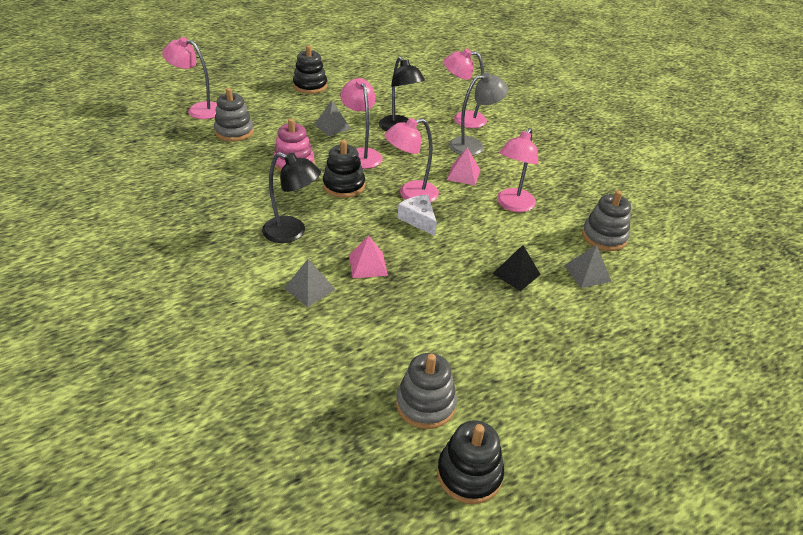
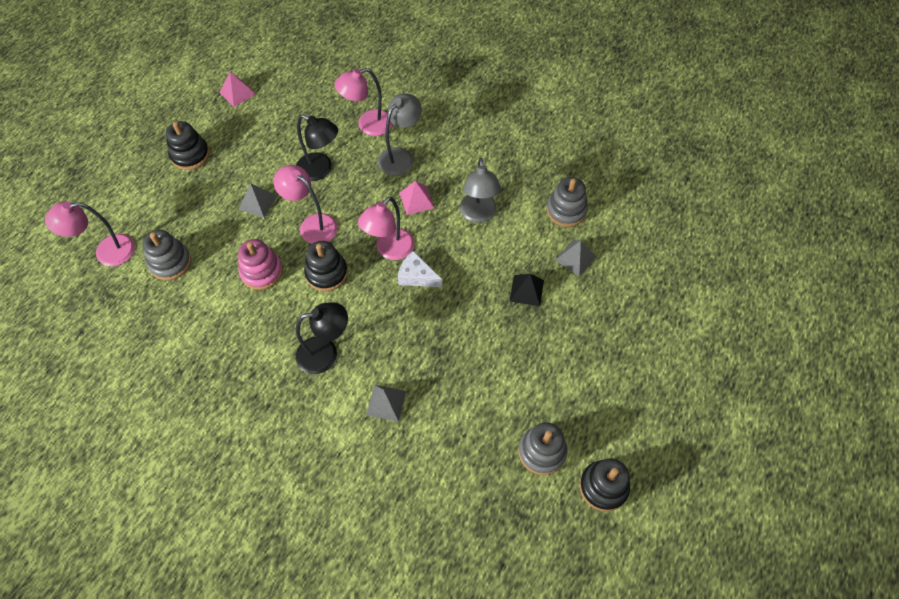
camera: 30 degrees left, 20 degrees up
pink pyramid [349,235,388,278] -> pink pyramid moved to [219,72,255,107]
pink lamp [497,128,538,212] -> grey lamp [460,158,501,223]

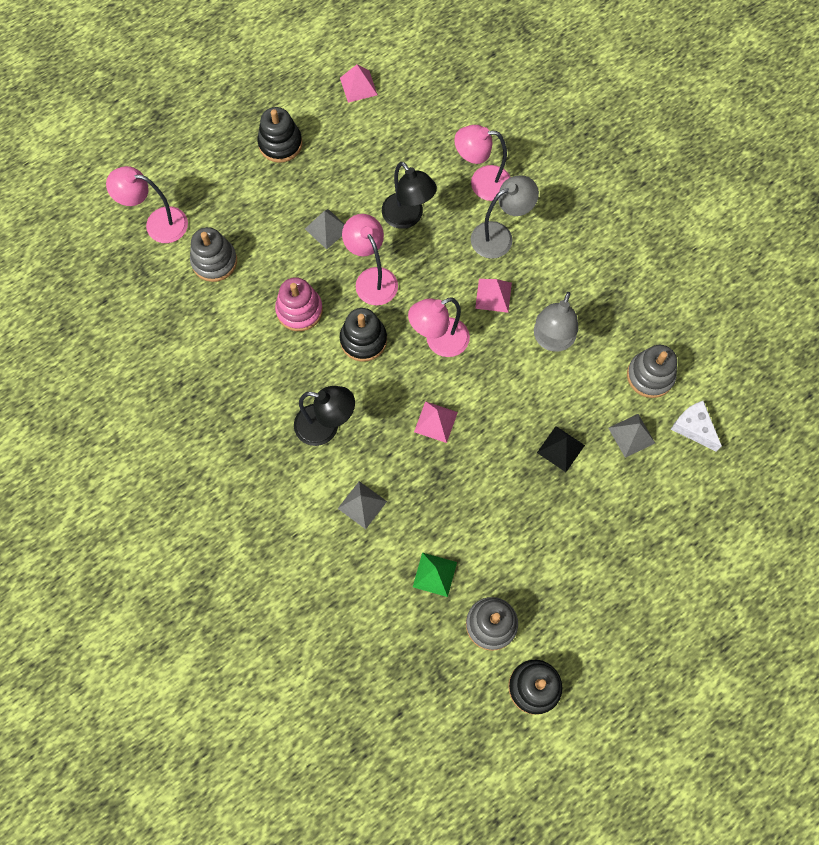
camera: 25 degrees right, 10 degrees up
white cheese [398,251,442,287] -> white cheese moved to [671,401,722,452]
none -> green pyramid [413,552,457,597]
none -> pink pyramid [414,401,458,443]

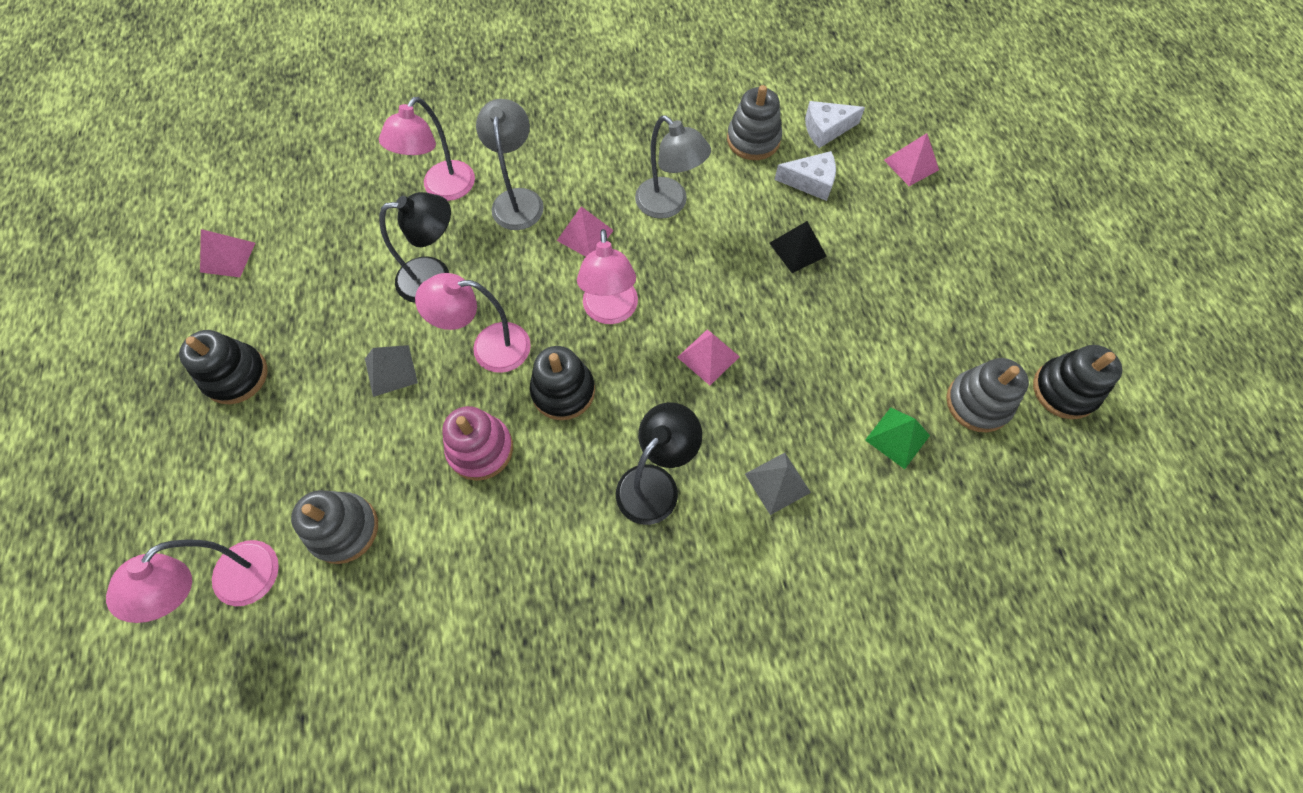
camera: 65 degrees left, 5 degrees down
grey pyramid [608,414,655,458] -> white cheese [774,151,836,201]
none -> pink pyramid [884,133,939,186]

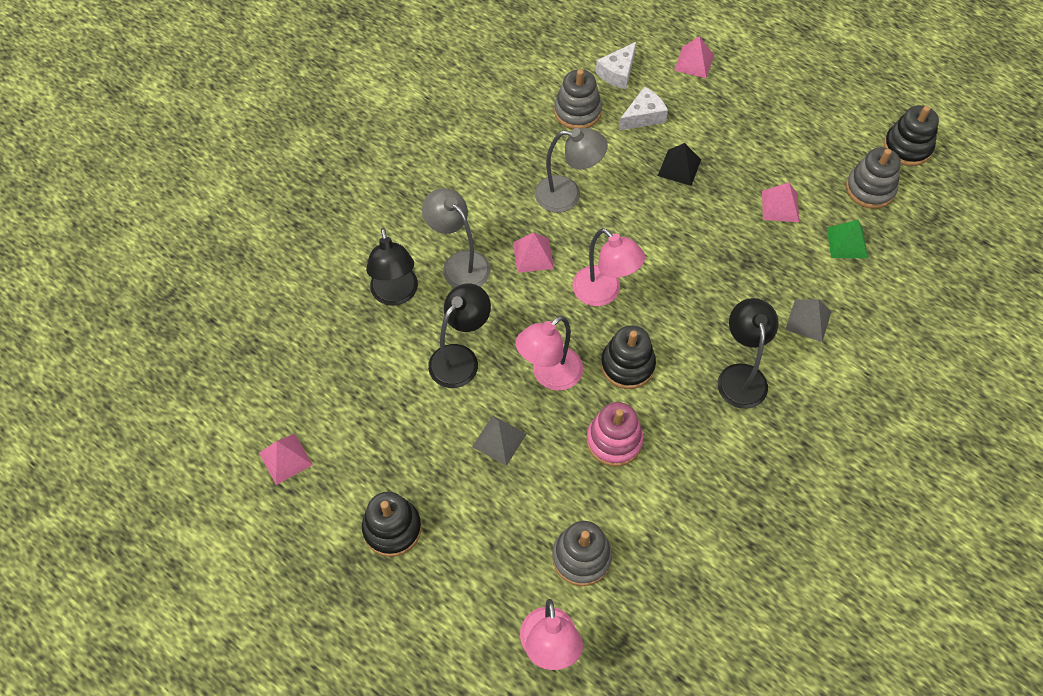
camera: 40 degrees left, 5 degrees down
pink lamp [379,97,475,201] -> black lamp [366,228,418,306]
pink pyramid [677,330,740,385] -> pink pyramid moved to [762,182,799,222]

